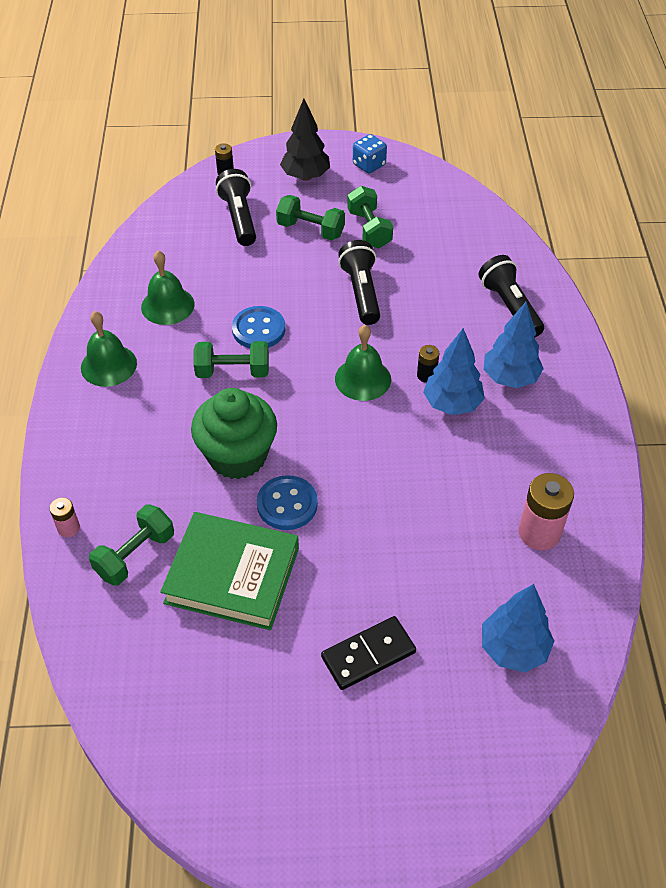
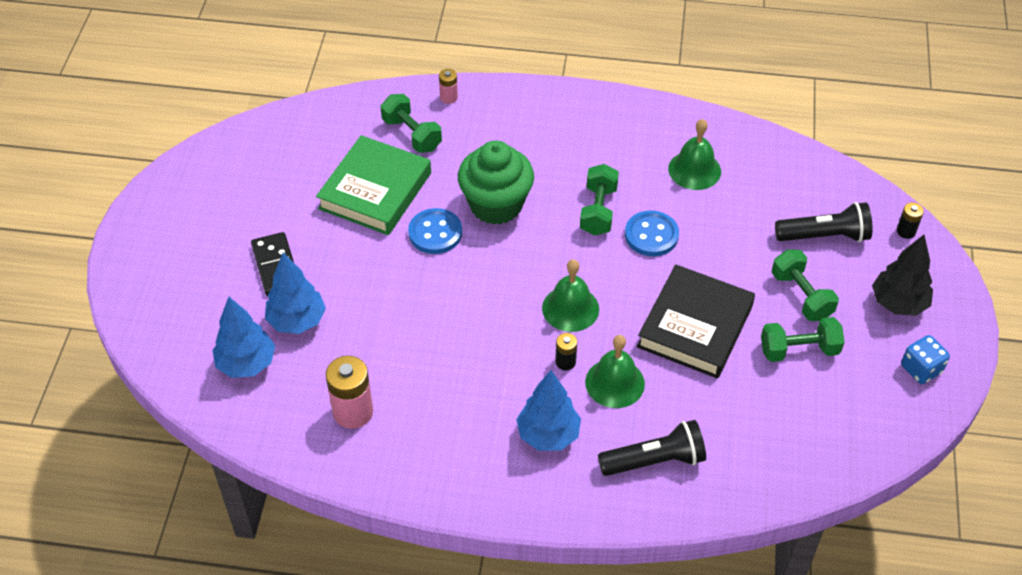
camera: 100 degrees right, 0 degrees up
green bell [81,311,137,387] -> green bell moved to [585,335,645,408]
green dumbbell [276,195,345,240] -> green dumbbell turned 60 degrees counterclockwise [772,249,839,321]
black flashlight [338,240,380,325] -> black book [637,264,755,378]
blue tree [423,328,485,415] -> blue tree moved to [265,253,326,334]

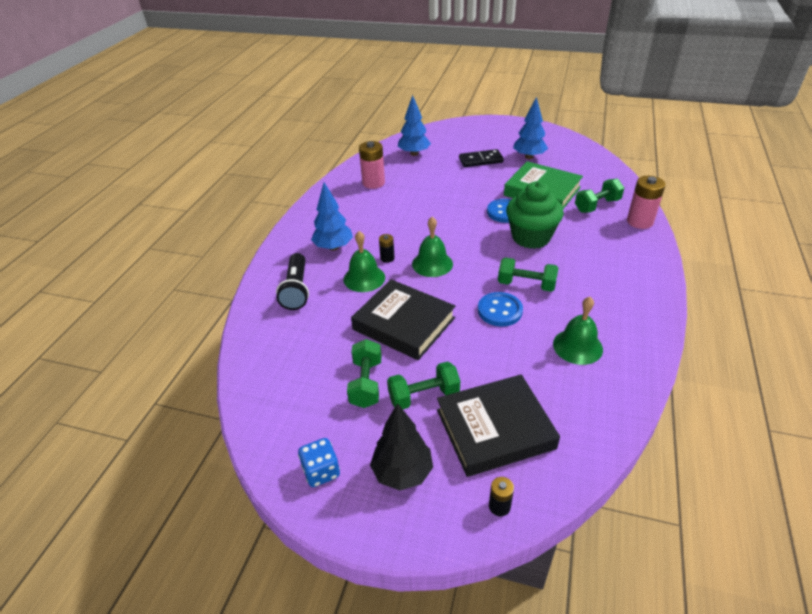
camera: 100 degrees right, 10 degrees down
blue tree [265,253,326,334] -> blue tree moved to [513,97,548,159]
pink battery [439,69,458,104] -> pink battery [627,176,665,229], size x1.90
black flashlight [775,202,873,242] -> black book [437,374,560,477]

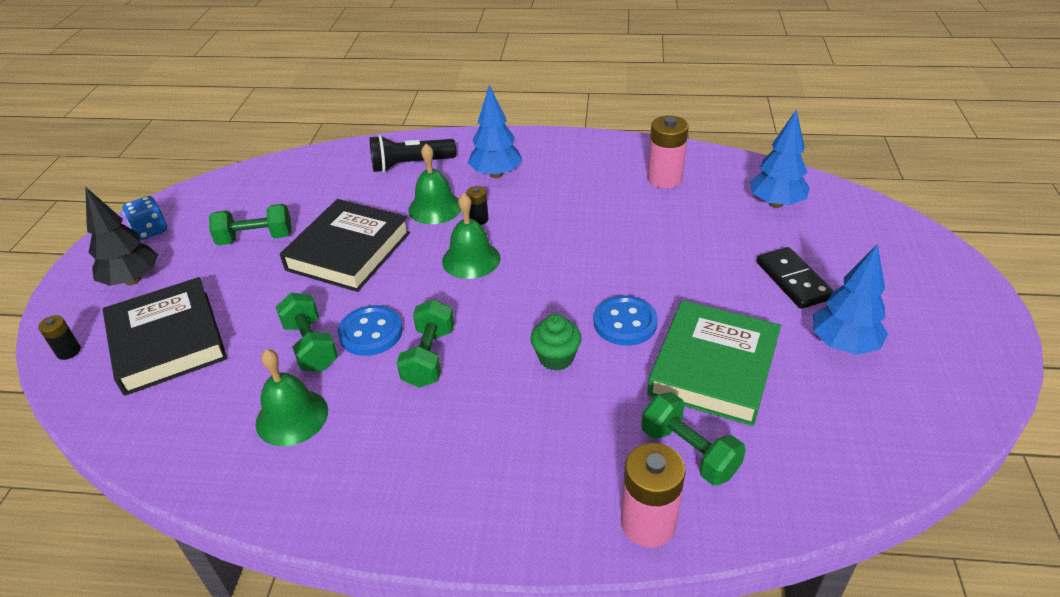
camera: 80 degrees right, 0 degrees up
green dumbbell [387,361,460,409] -> green dumbbell moved to [276,293,338,371]
green cupcake [506,181,564,249] -> green cupcake [531,314,582,371], size x0.53

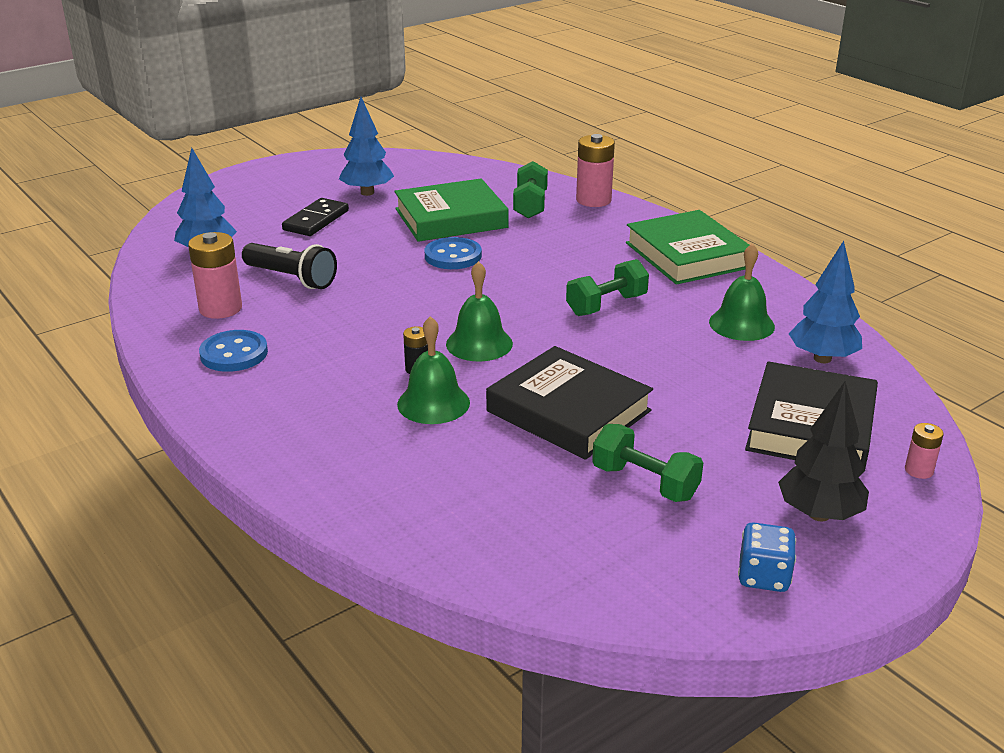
camera: 135 degrees left, 10 degrees down
black battery [38,315,81,360] -> pink battery [905,423,944,479]
green dumbbell [276,293,338,371] -> none
black book [280,199,410,292] -> black book turned 60 degrees clockwise [486,346,653,460]
blue button [338,305,403,356] -> blue button moved to [199,330,268,372]
black flashlight [370,135,456,173] -> black flashlight moved to [242,243,337,289]
blue tree [468,85,522,178] -> blue tree moved to [789,241,862,363]
green cupcake [531,314,582,371] -> none
none -> green book [626,210,749,285]

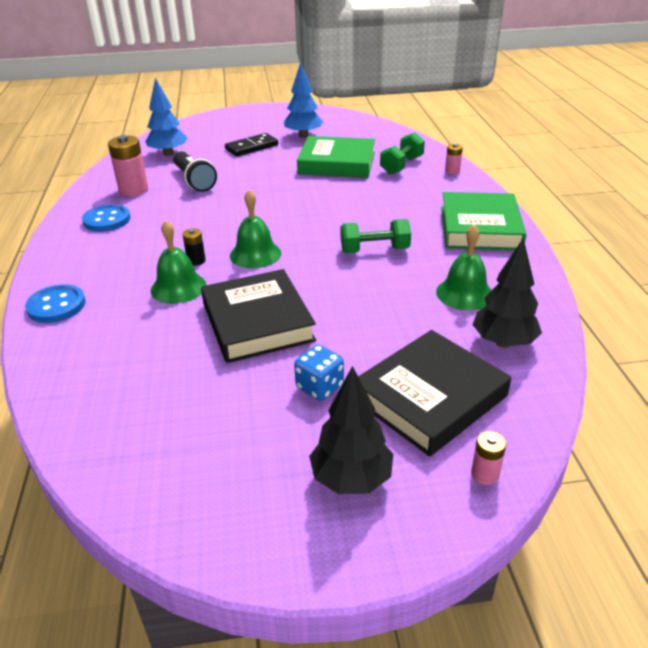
camera: 30 degrees right, 5 degrees up
blue button [425,237,482,269] -> blue button moved to [25,284,86,323]
pink battery [576,134,615,207] -> pink battery [445,144,463,174], size x0.53
green dumbbell [592,424,703,502] -> none
blue dice [738,522,796,592] -> blue dice moved to [294,345,344,401]
blue tree [789,241,862,363] -> black tree [472,238,542,348]

